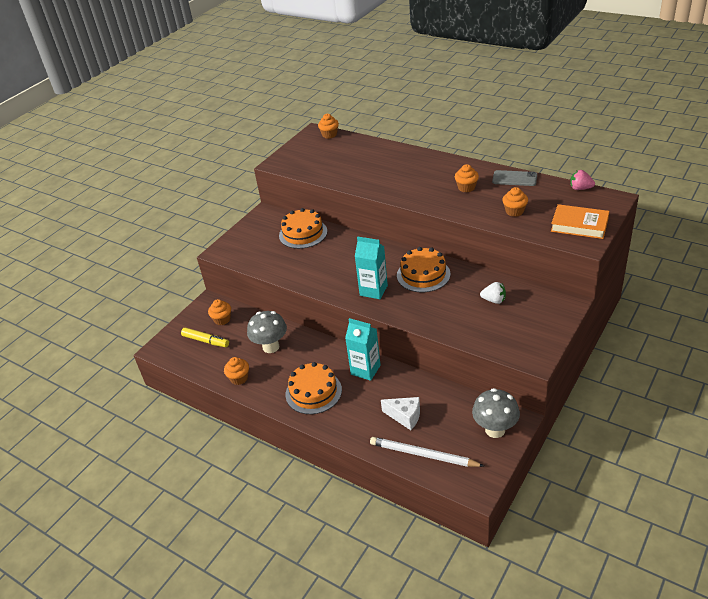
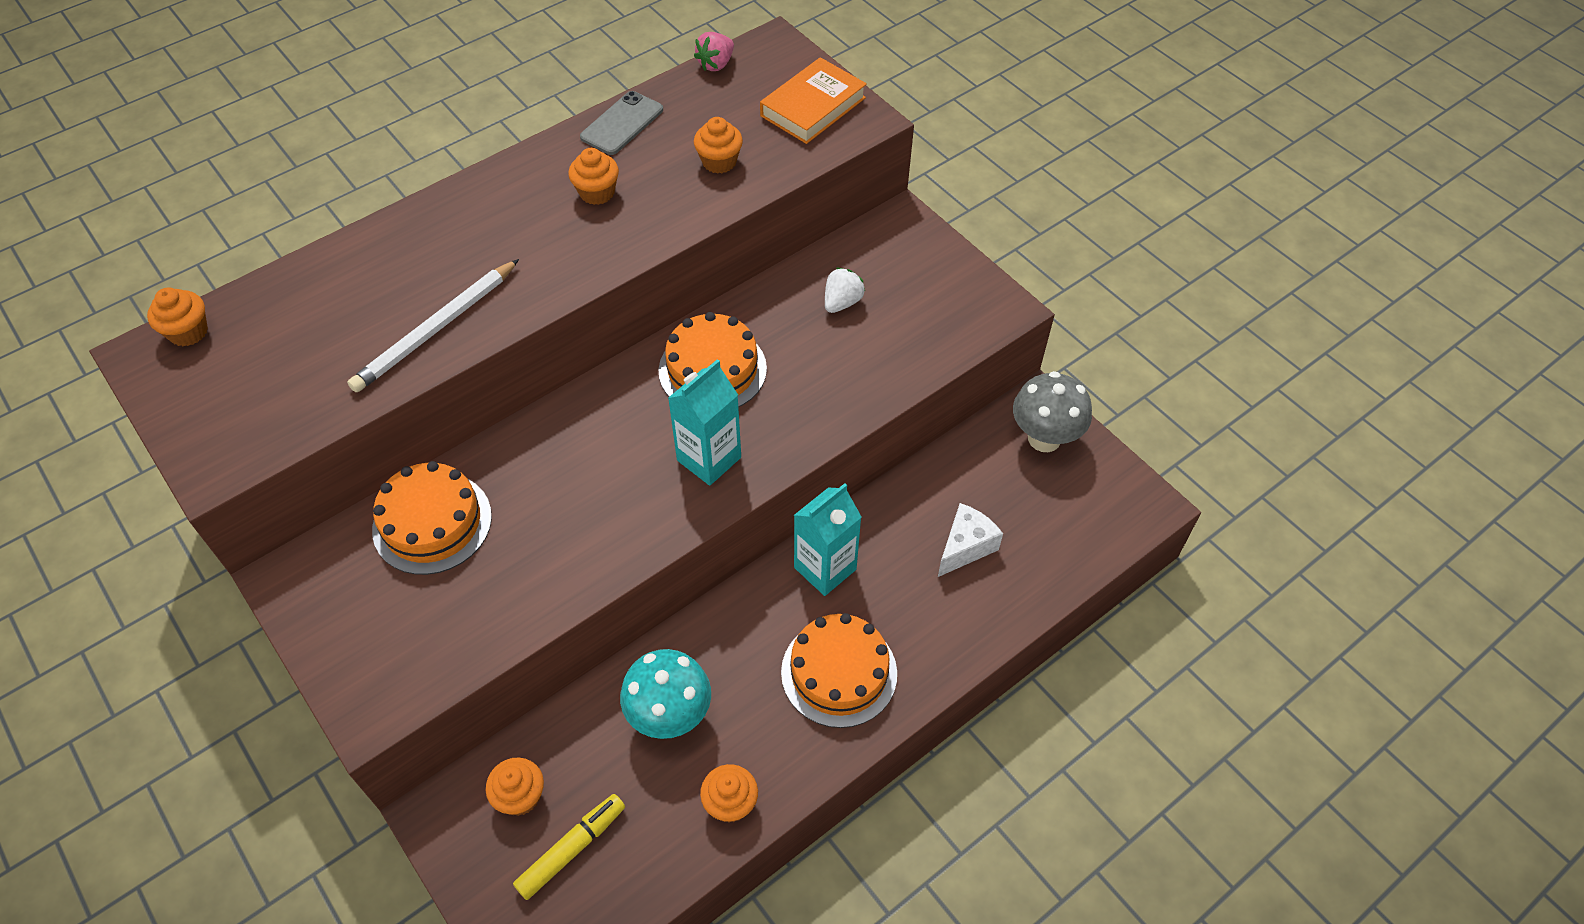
camera: 75 degrees left, 15 degrees up
grey mushroom [247,311,287,353] -> turquoise mushroom [620,649,711,739]
white pencil [370,437,484,467] -> white pencil moved to [347,259,519,392]

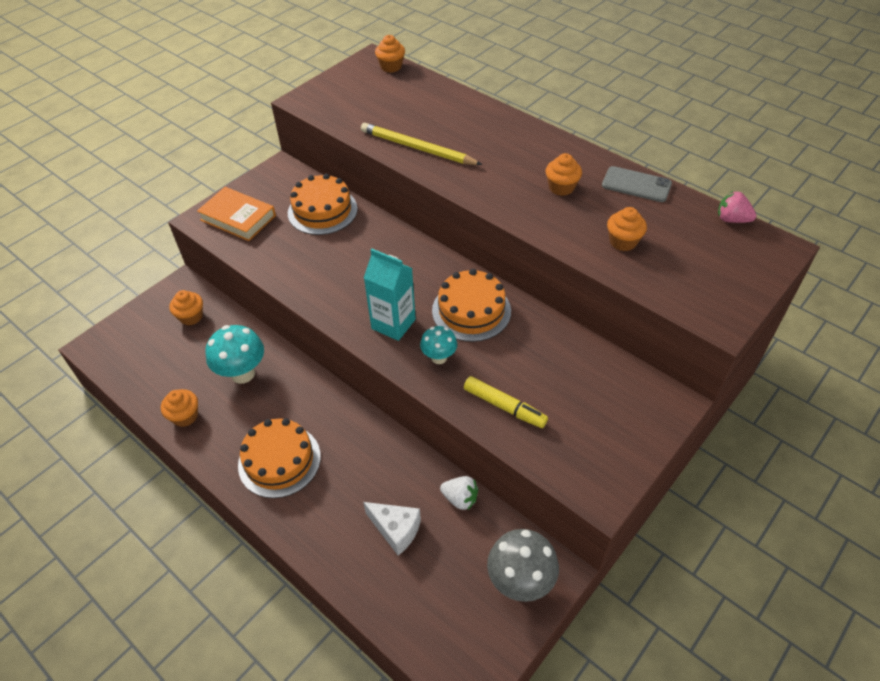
camera: 80 degrees right, 5 degrees down
white pencil [347,259,519,392] -> yellow pencil [361,123,483,165]
yellow marker [513,794,625,900] -> yellow marker moved to [464,376,548,428]
orange book [760,57,867,144] -> orange book moved to [197,187,276,241]
turquoise carton [794,483,861,596] -> none
white strawberry [825,268,865,313] -> white strawberry moved to [440,476,478,510]
none -> turquoise mushroom [420,326,457,364]

